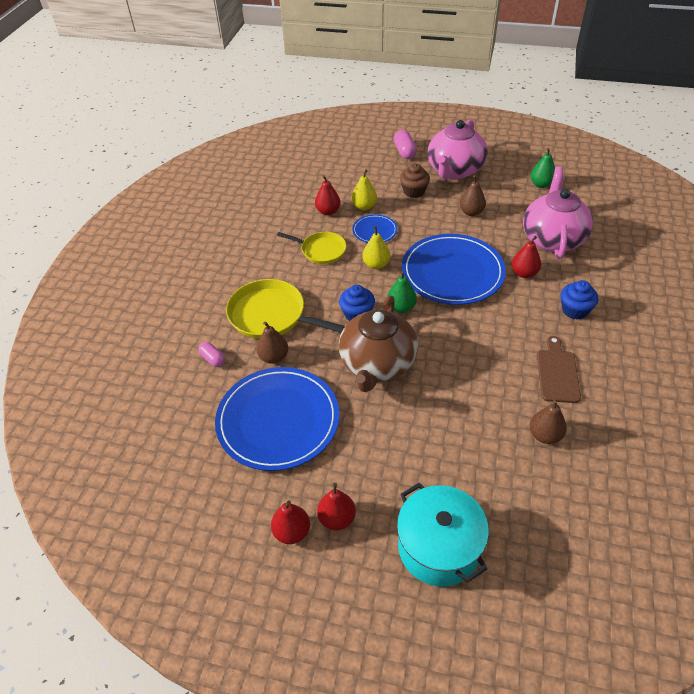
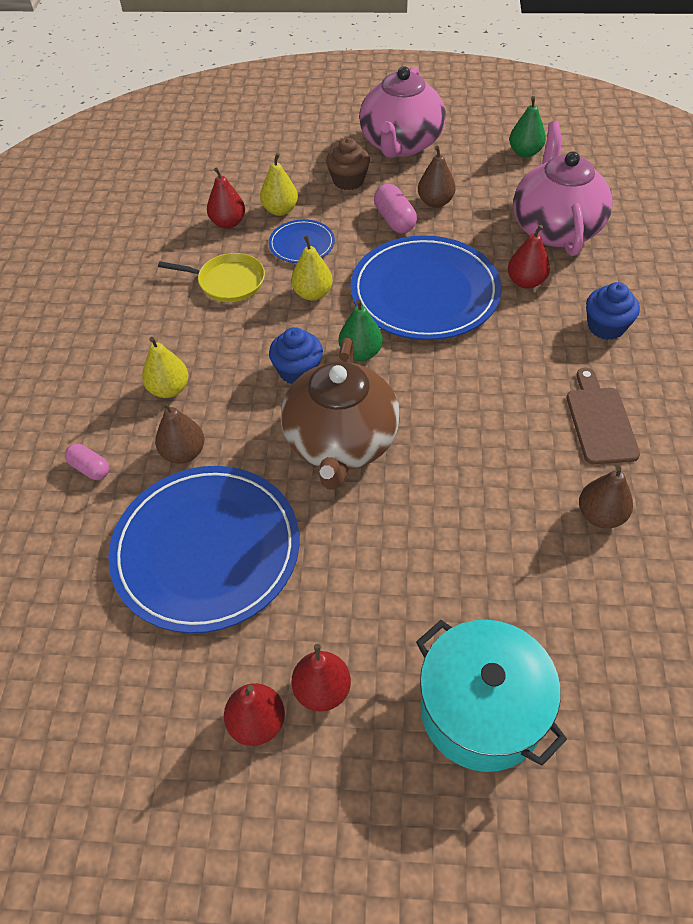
camera: 10 degrees left, 5 degrees up
yellow pan [226,279,345,339] -> yellow pear [142,337,188,398]
pink capsule [394,130,417,159] -> pink capsule moved to [374,184,417,233]

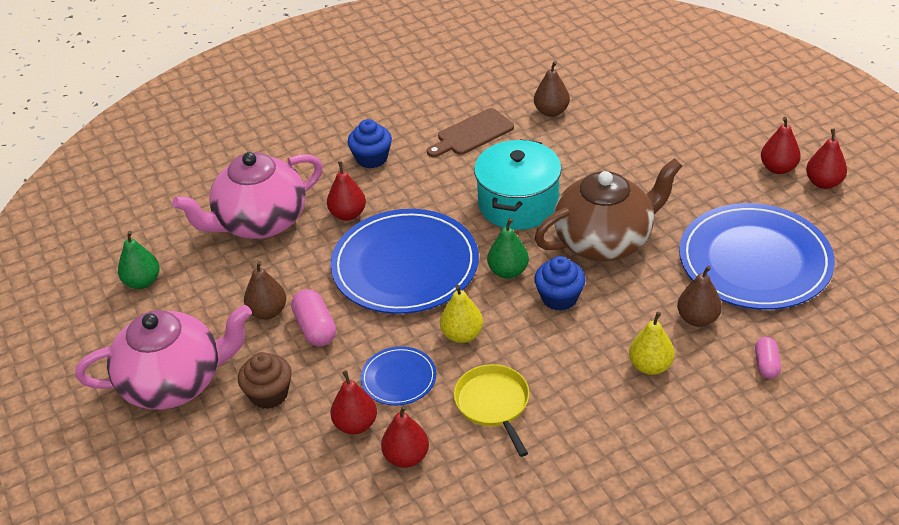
camera: 120 degrees left, 10 degrees down
yellow pear [260,153,298,216] -> red pear [330,370,377,434]
pink capsule [374,184,417,233] -> pink capsule turned 60 degrees counterclockwise [291,289,336,346]
turquoise pot [416,620,567,772] -> turquoise pot moved to [474,139,562,230]

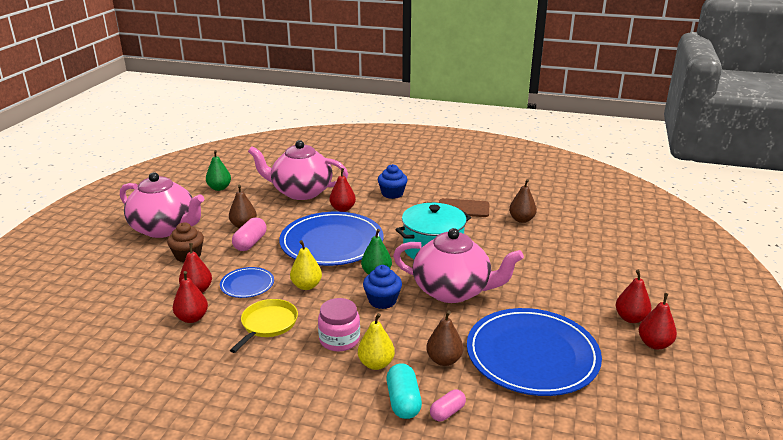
camera: 40 degrees right, 15 degrees down
brown teapot [535,158,682,261] -> pink teapot [393,228,524,303]
none -> pink jar [318,298,360,351]
none -> turquoise capsule [386,363,422,419]

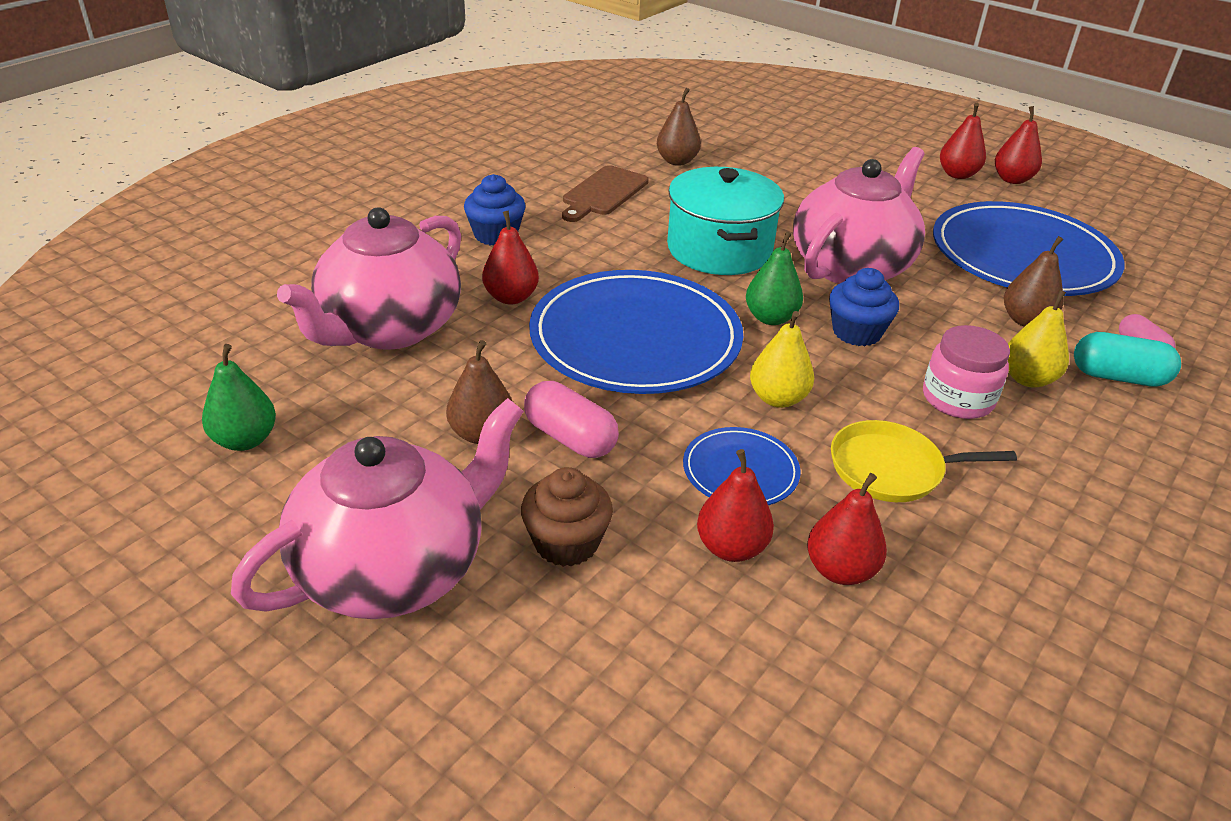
camera: 70 degrees left, 10 degrees up
yellow pan [230,299,298,353] -> yellow pan turned 45 degrees counterclockwise [831,420,1017,502]

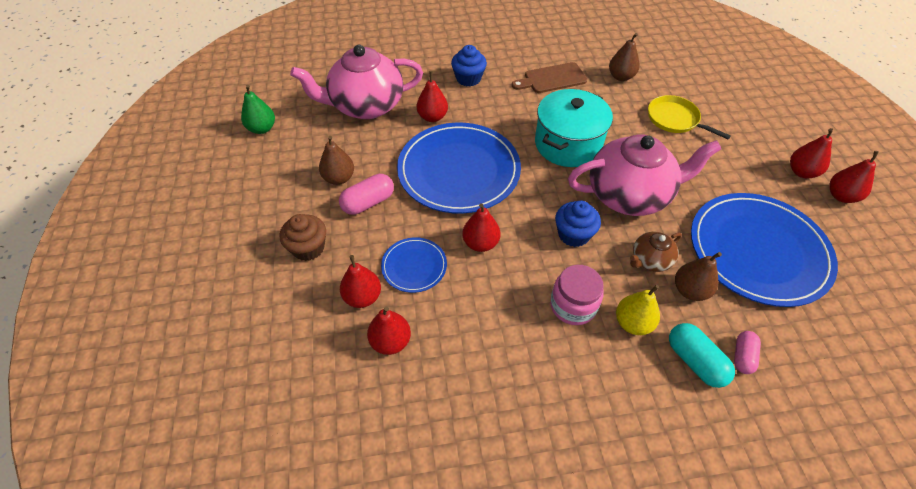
camera: 45 degrees right, 15 degrees up
pink teapot [231,398,524,619] -> none
pink capsule [524,381,619,458] -> pink capsule turned 60 degrees clockwise [339,174,394,215]
green pear [746,232,803,325] -> none
yellow pear [750,311,814,408] -> red pear [462,203,500,252]
yellow pan [831,420,1017,502] -> yellow pan moved to [648,95,731,139]
none -> brown teapot [630,232,682,272]

